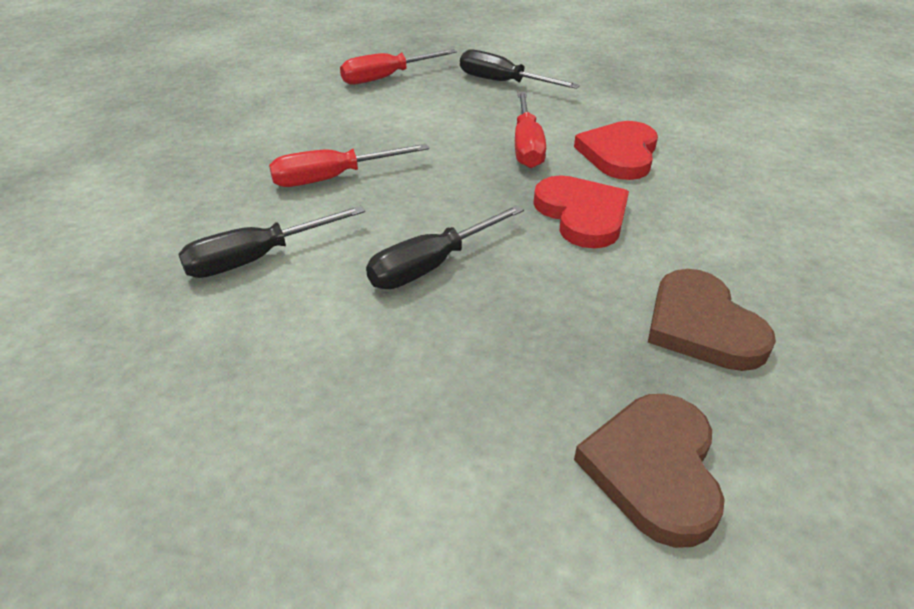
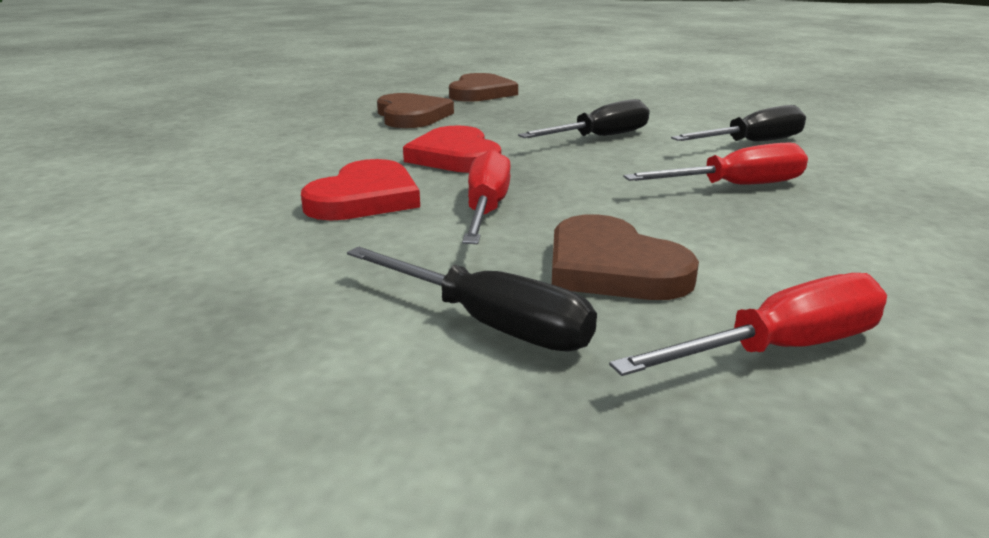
camera: 175 degrees left, 15 degrees down
none -> brown heart [552,214,699,300]

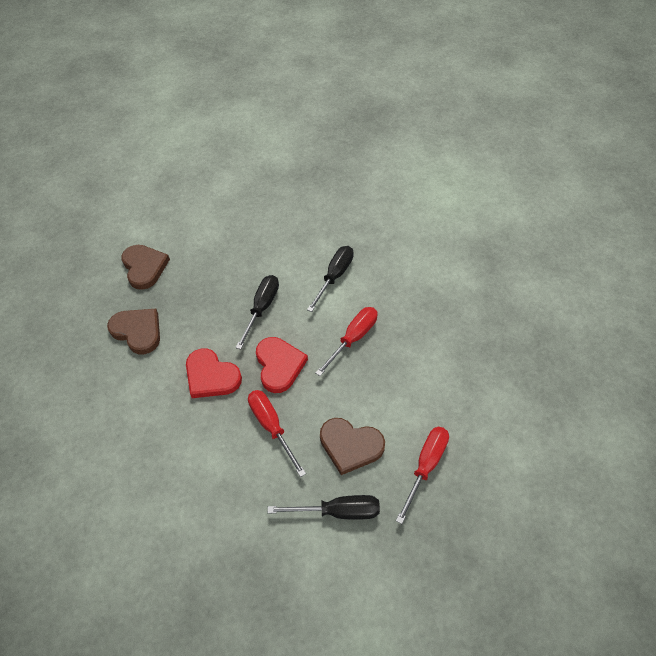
camera: 35 degrees left, 30 degrees up
red heart [301,159,420,221] -> red heart moved to [256,337,308,393]

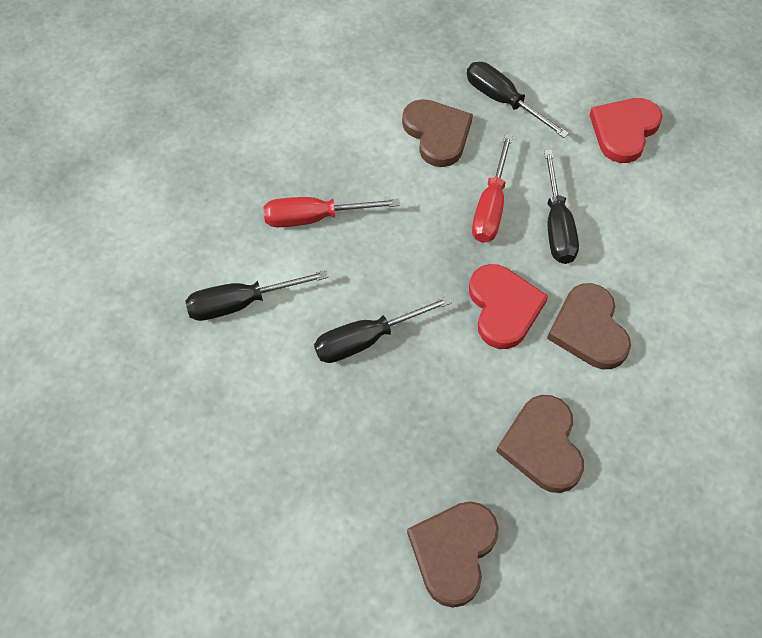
camera: 135 degrees left, 5 degrees up
red heart [256,337,308,393] -> red heart moved to [589,98,663,163]
red screwdriver [396,427,449,524] -> none
none -> black screwdriver [544,150,579,264]
none -> brown heart [547,283,631,369]

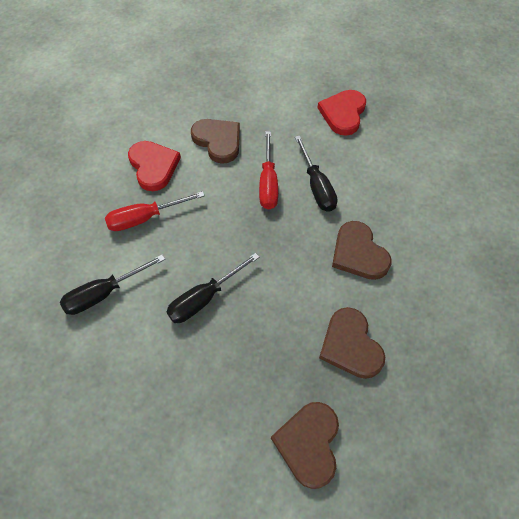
camera: 15 degrees left, 0 degrees up
black screwdriver [467,62,569,138] -> none
red heart [469,264,548,349] -> red heart moved to [128,141,181,191]

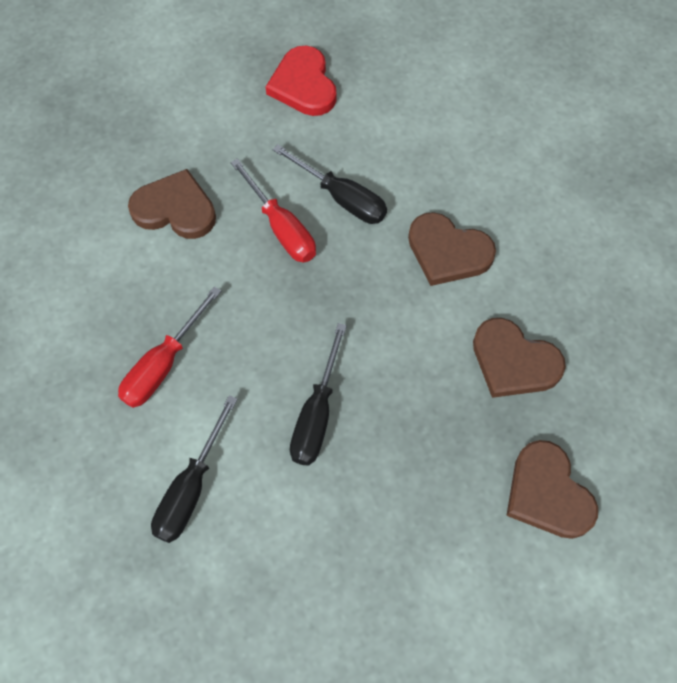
camera: 35 degrees left, 5 degrees up
red heart [128,141,181,191] -> none

